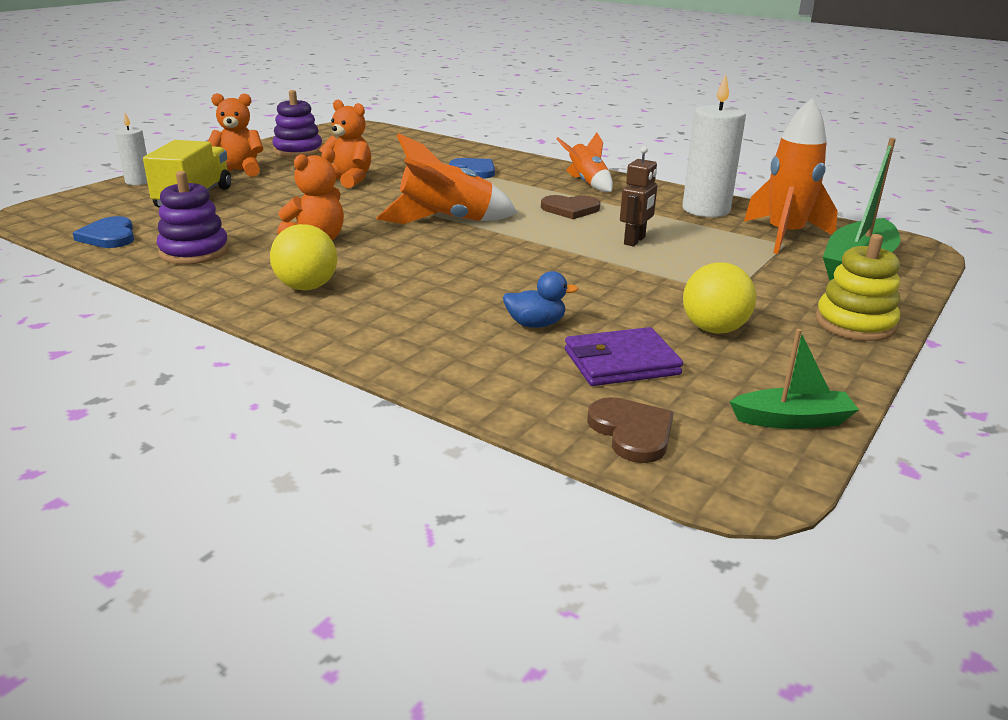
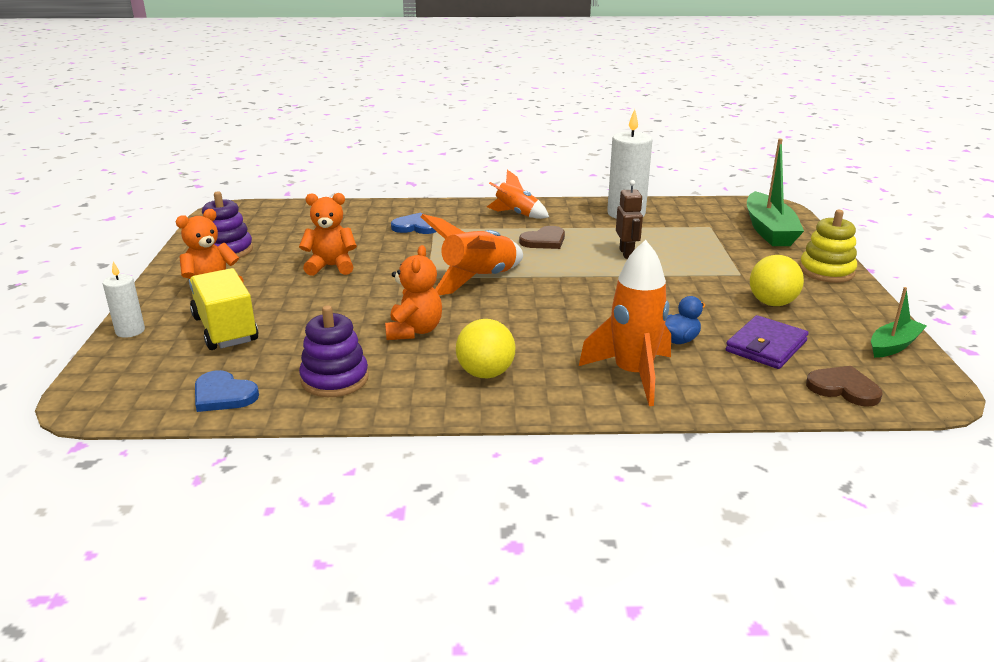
camera: 35 degrees left, 0 degrees up
orange rocket [744,98,838,254] -> orange rocket moved to [579,240,671,406]

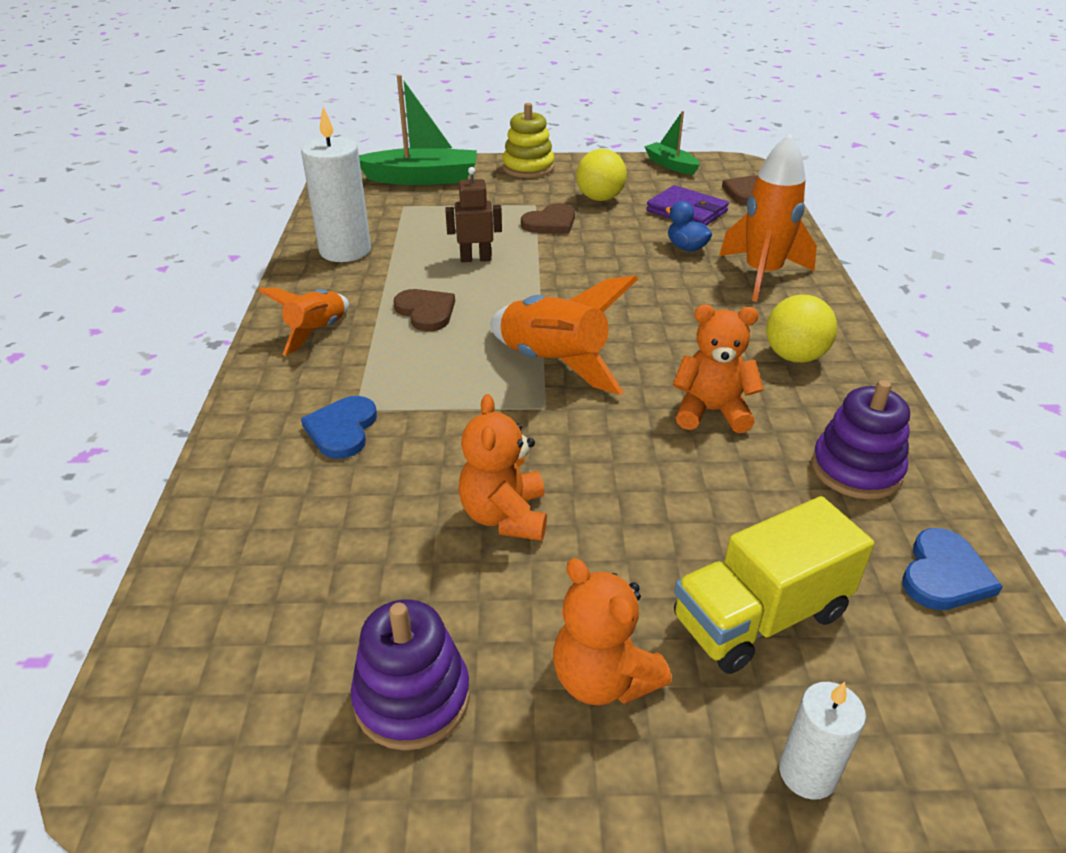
camera: 90 degrees left, 10 degrees up
none -> brown heart [521,203,575,233]

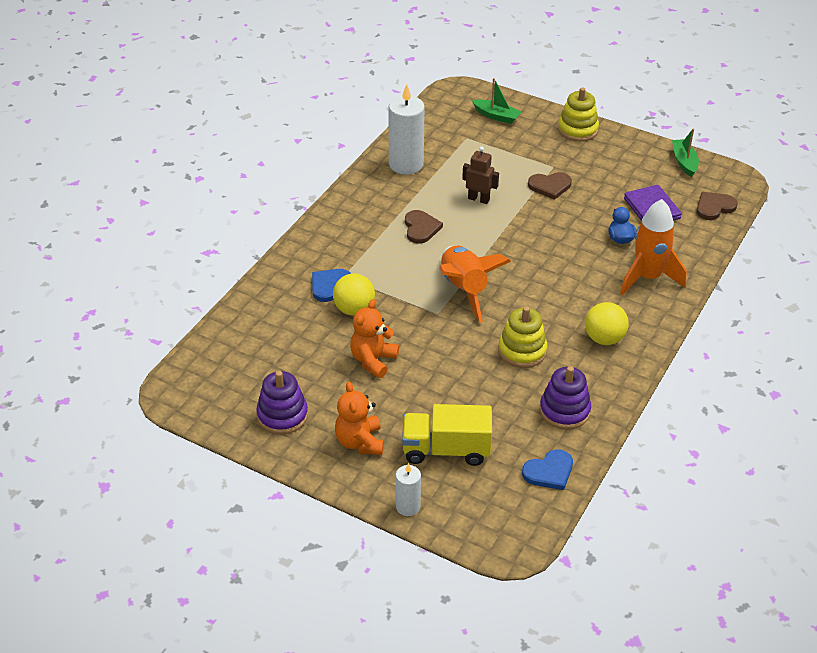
camera: 30 degrees right, 5 degrees up
orange rocket [258,287,349,356] -> none
green boat [359,75,477,185] -> green boat [472,78,521,124], size x0.57
yellow ball [576,149,627,201] -> yellow ball moved to [333,273,375,316]
orange teddy bear [673,305,764,433] -> yellow stacking toy [498,306,547,368]

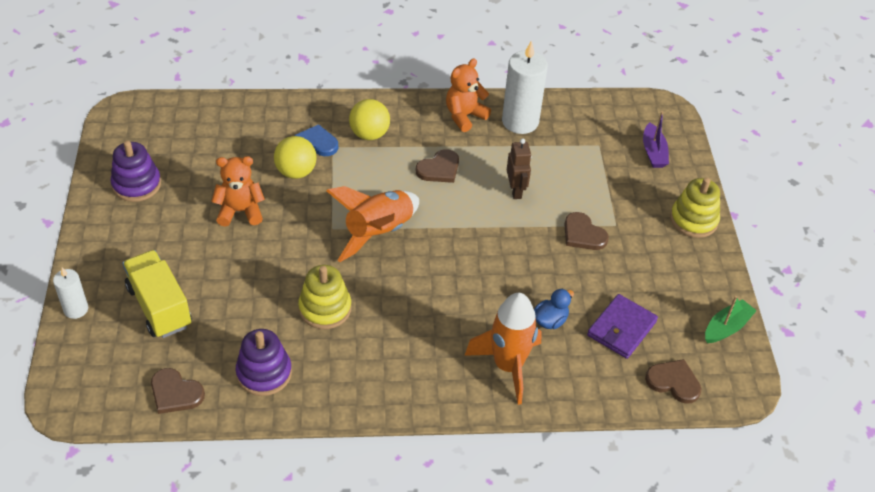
camera: 55 degrees right, 5 degrees up
orange teddy bear [335,381,384,455] -> orange teddy bear moved to [446,58,491,132]
green boat [472,78,521,124] -> purple boat [643,111,669,168]
blue heart [522,449,573,490] -> brown heart [151,368,205,414]
yellow ball [585,302,629,345] -> yellow ball moved to [349,99,390,140]

